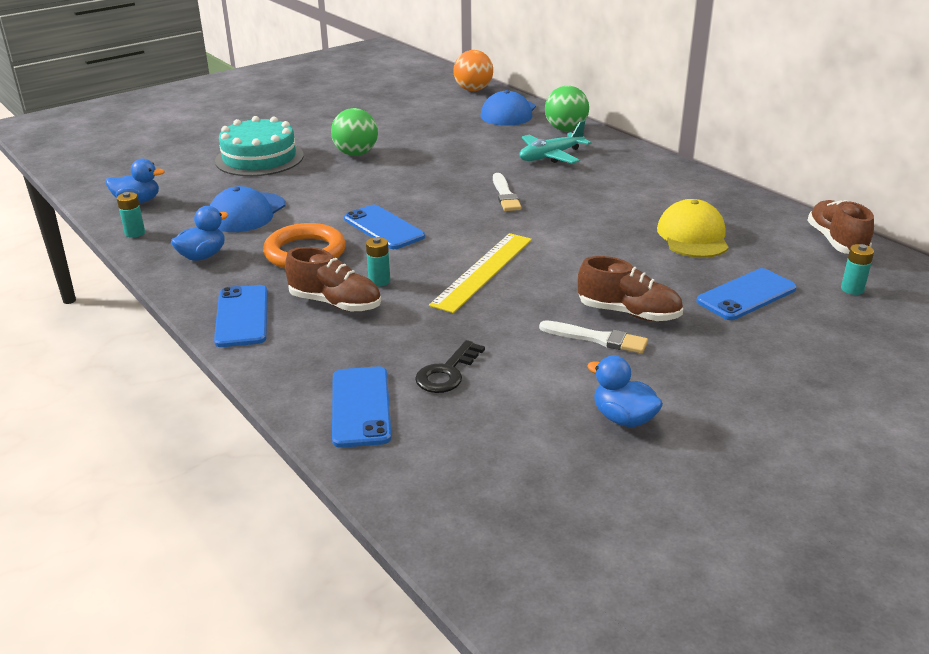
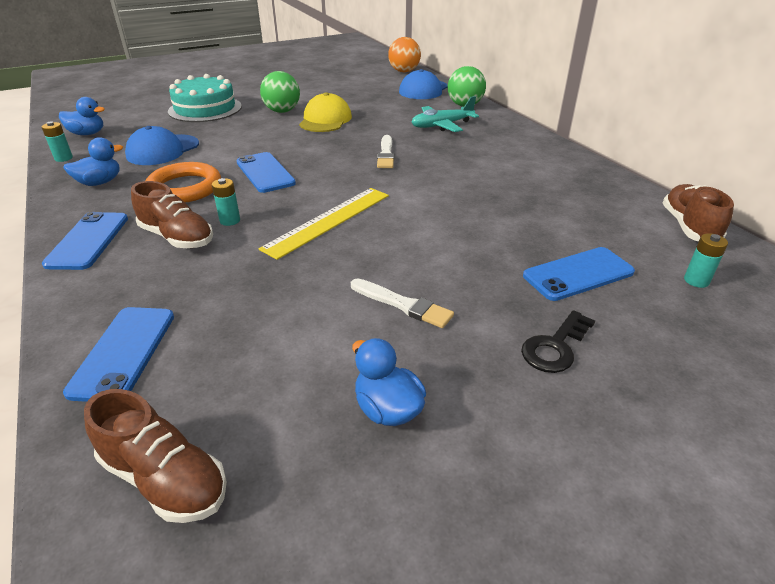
camera: 10 degrees right, 5 degrees up
black key [415,340,485,393] -> black key moved to [521,310,595,373]
brown shoe [578,256,683,321] -> brown shoe moved to [84,389,227,523]
yellow cap [657,199,729,258] -> yellow cap moved to [299,92,352,132]

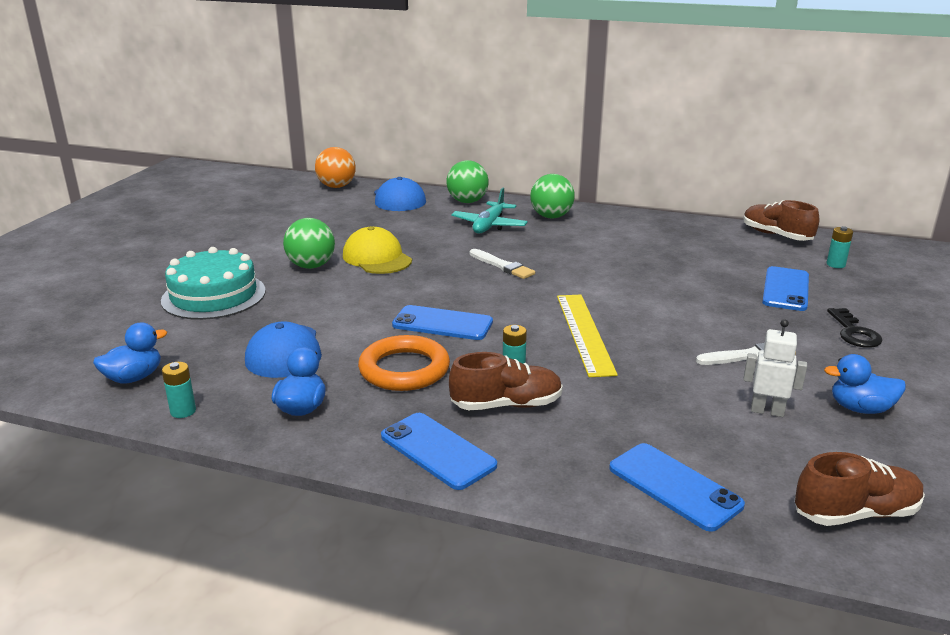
camera: 45 degrees left, 10 degrees down
none -> green ball [530,174,575,218]
none -> white robot [743,319,807,417]

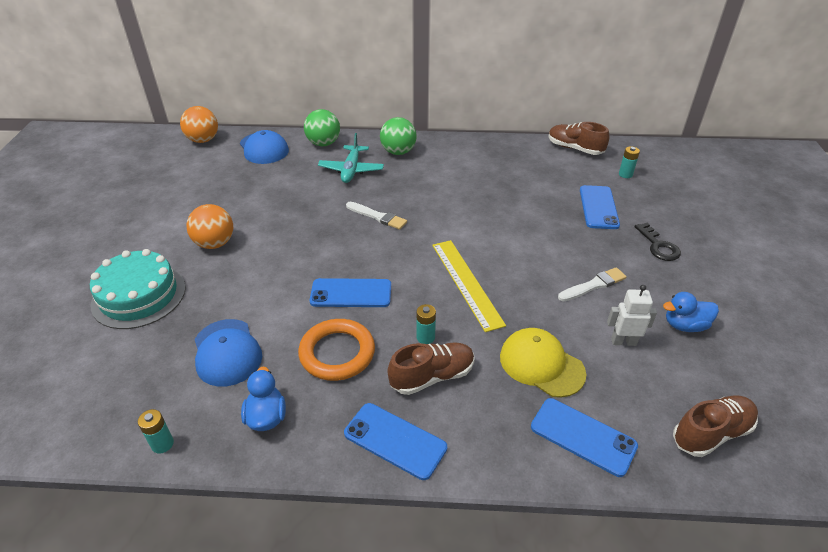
camera: 15 degrees left, 15 degrees up
blue duck [93,322,167,384] -> none
green ball [283,218,335,269] -> orange ball [186,204,233,249]
yellow cap [343,226,412,274] -> yellow cap moved to [500,328,586,398]

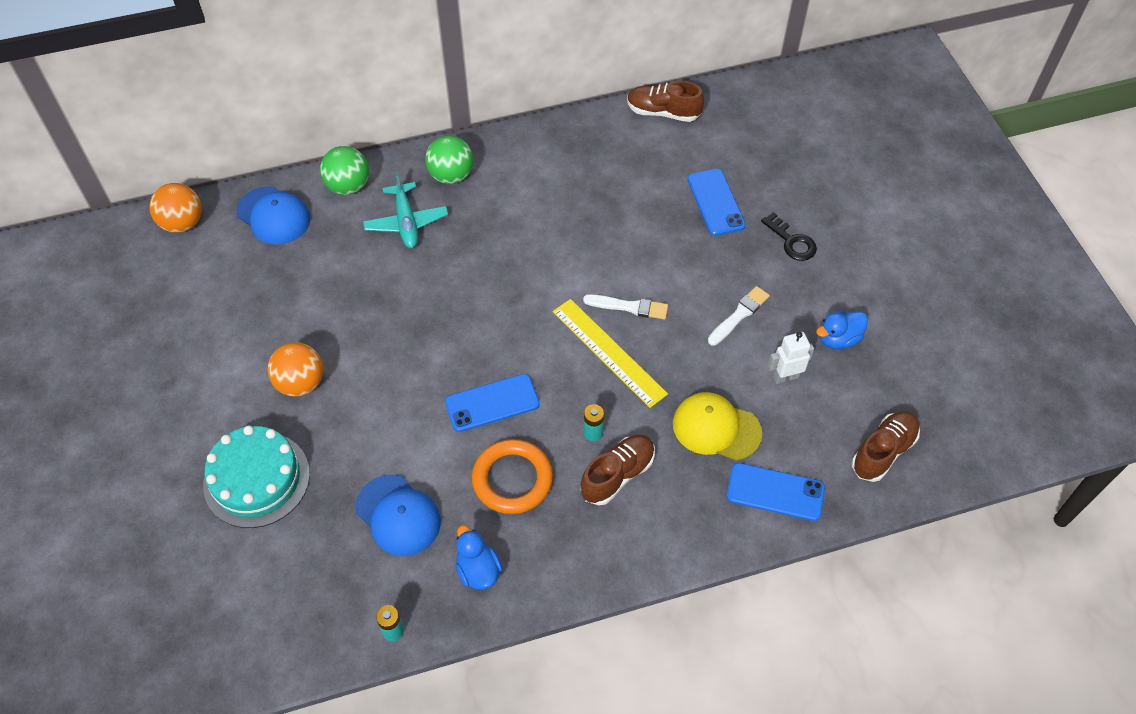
camera: 20 degrees left, 15 degrees up
blue phone [344,403,447,480] -> none
white brush [346,202,407,230] -> white brush moved to [583,294,668,320]
turquoise battery [619,146,640,178] -> none

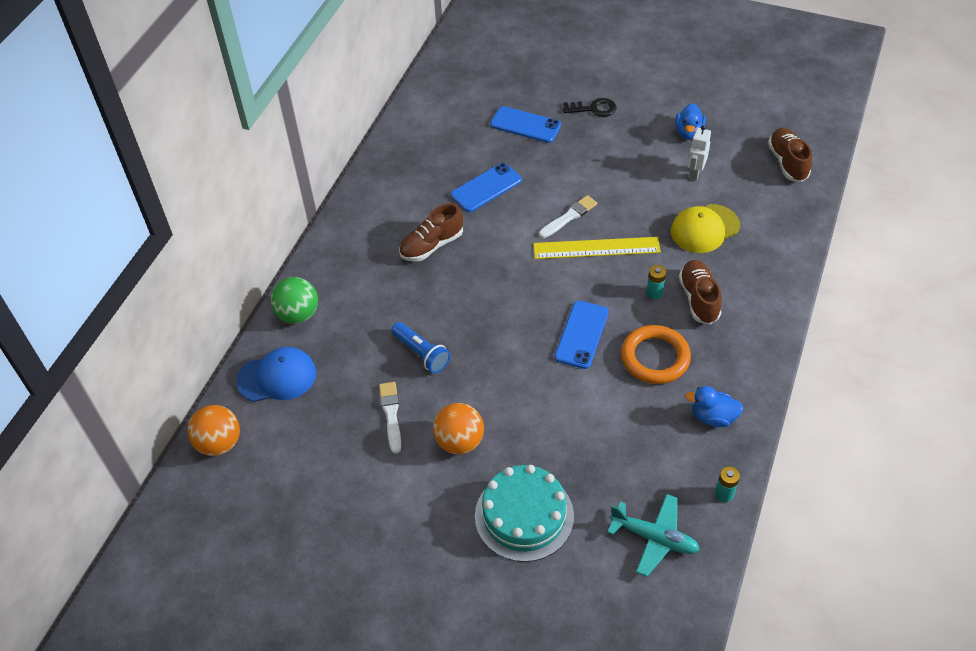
camera: 50 degrees left, 5 degrees down
blue cap [356,475,441,556] -> none
turquoise plane [363,171,448,248] -> turquoise plane moved to [607,494,700,577]
green ball [425,135,473,184] -> none
brown shoe [627,81,704,122] -> brown shoe moved to [399,203,463,262]
white brush [708,286,770,346] -> white brush moved to [379,382,401,454]
blue phone [727,463,825,521] -> blue phone moved to [451,163,522,212]
none -> blue flashlight [391,322,450,373]

